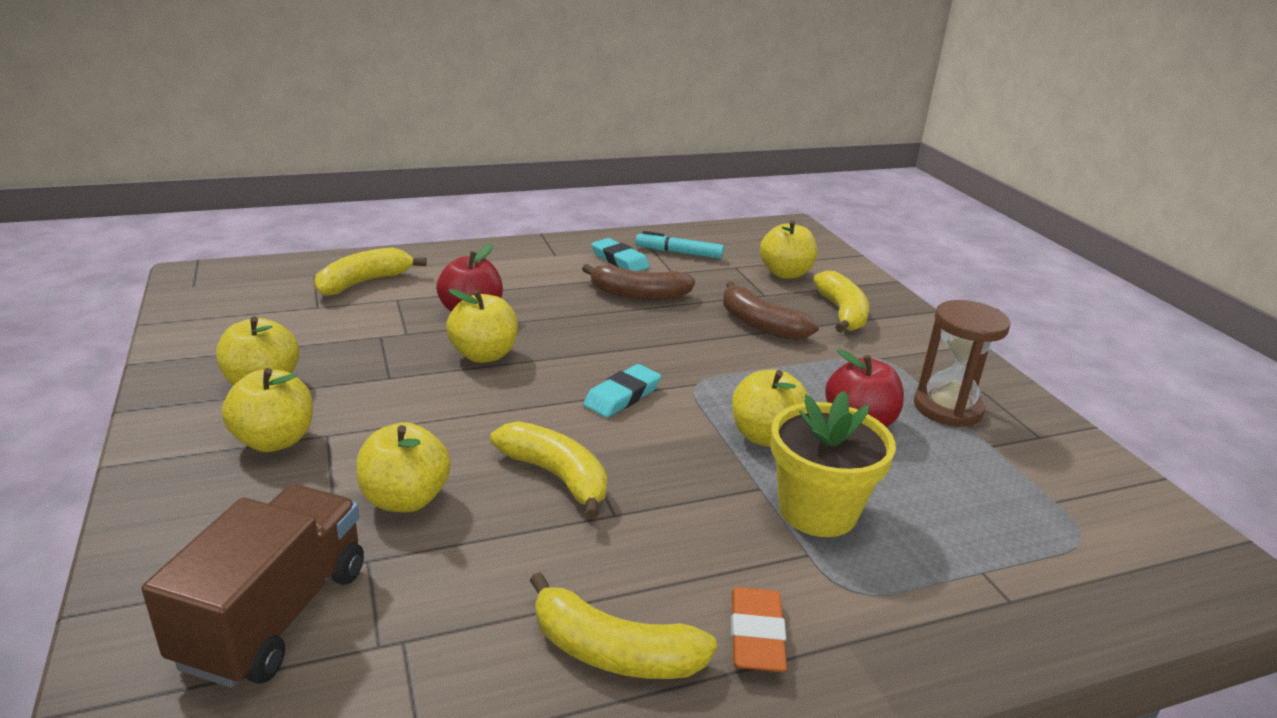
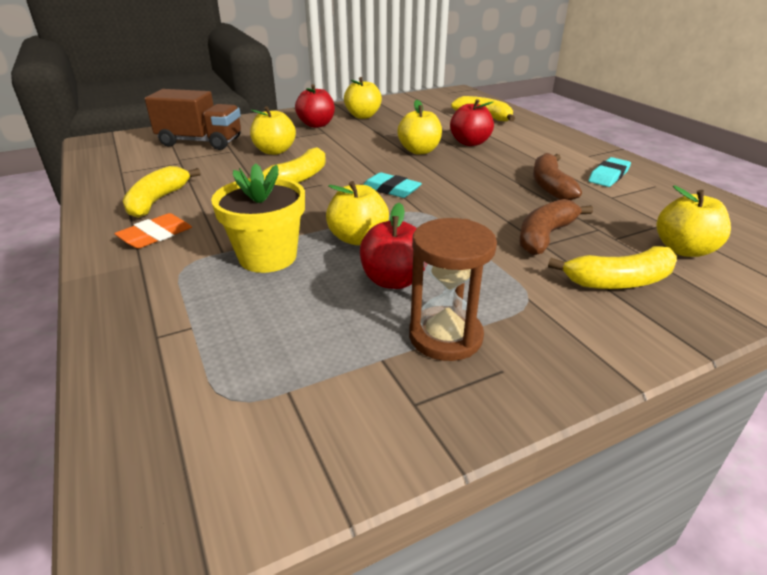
camera: 85 degrees right, 5 degrees up
yellow apple [222,368,313,452] -> red apple [295,84,335,128]
turquoise marker [636,231,724,259] -> none
orange eraser [731,587,787,672] -> orange eraser turned 45 degrees counterclockwise [114,213,192,248]

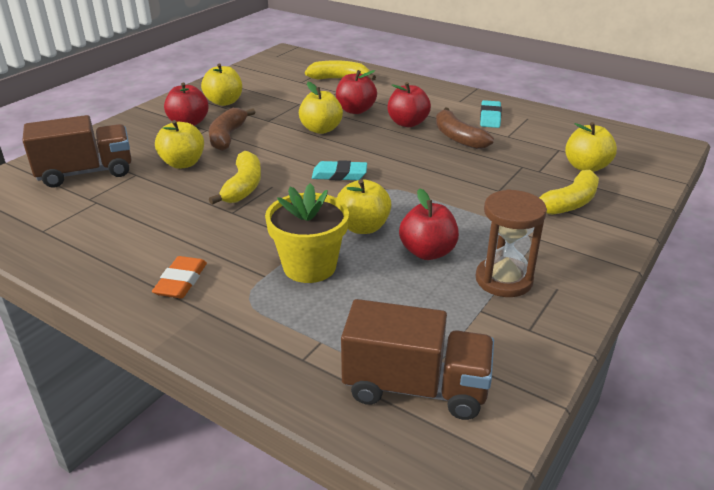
camera: 30 degrees left, 0 degrees up
yellow banana [123,166,200,218] -> none
brown banana [519,199,593,255] -> brown banana moved to [209,108,255,151]
none -> brown truck [341,299,494,420]
none -> red apple [387,82,431,127]

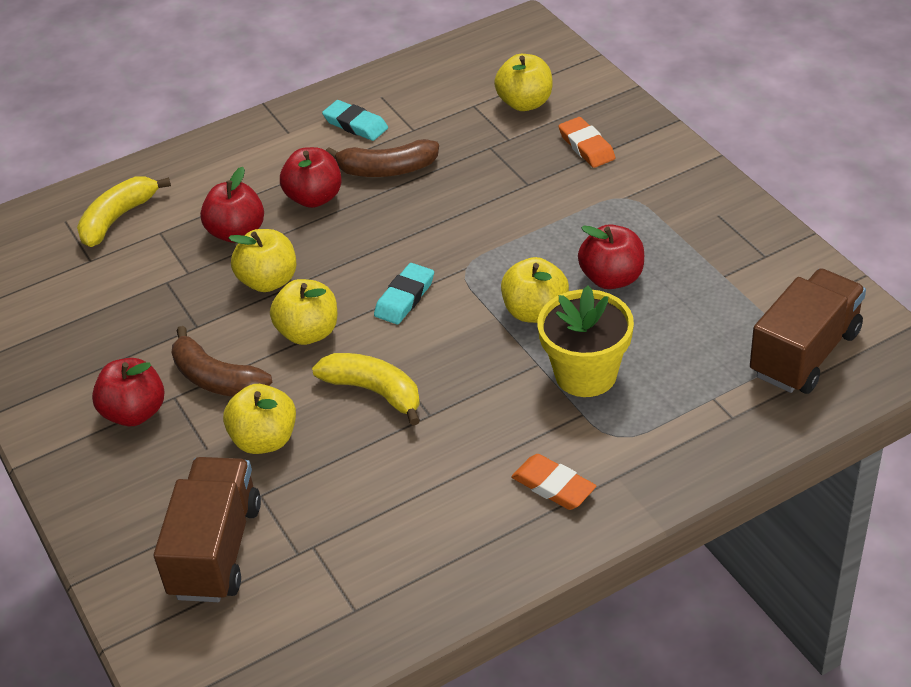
camera: 60 degrees left, 10 degrees up
yellow apple [201,63,242,106] -> yellow apple moved to [270,279,337,345]
brown hourglass [476,189,547,297] -> none
yellow banana [539,169,599,215] -> orange eraser [559,117,615,168]

